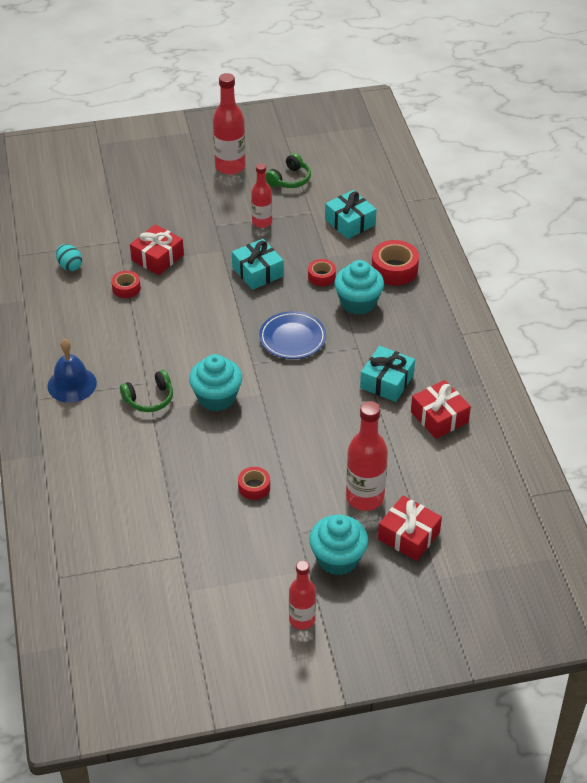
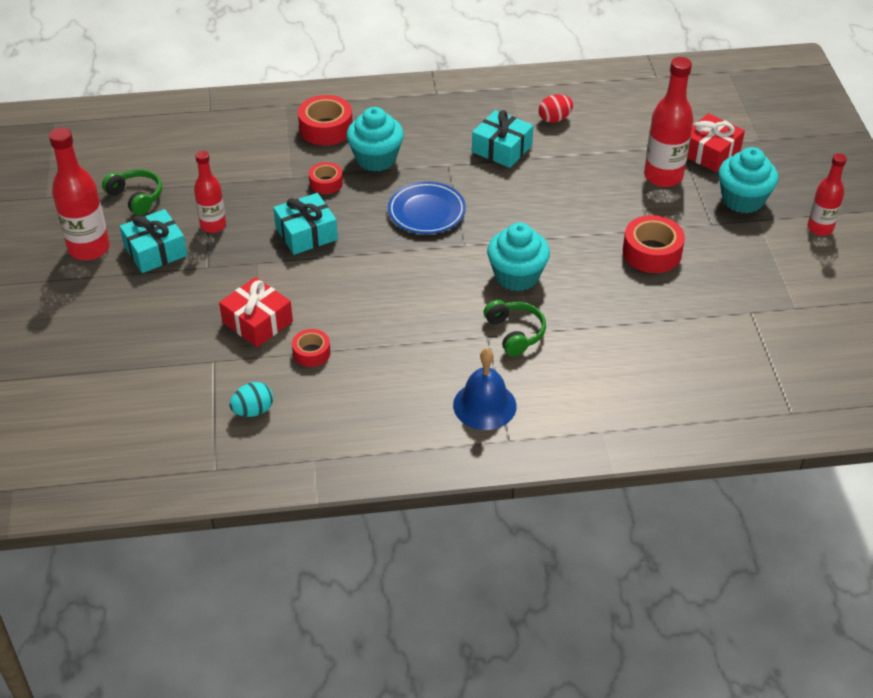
camera: 85 degrees left, 0 degrees up
red tape [238,467,270,500] -> red tape [623,215,685,273], size x1.68
turquoise gift [325,190,377,239] -> turquoise gift moved to [120,209,187,273]
red gift [411,380,471,439] -> red egg [539,94,573,123]

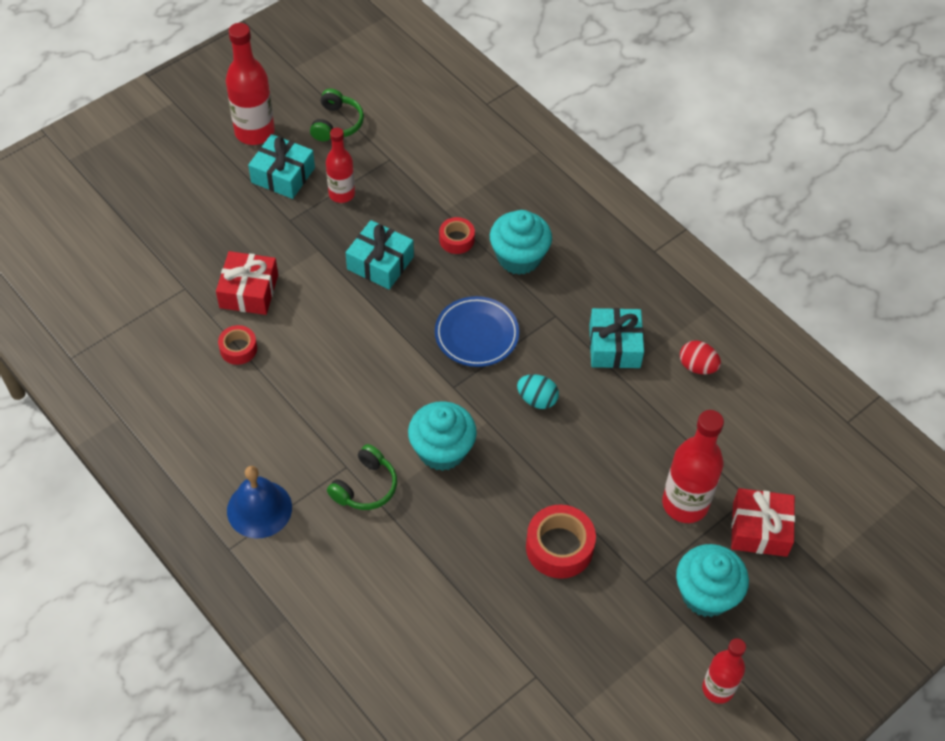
camera: 55 degrees right, 10 degrees up
turquoise egg [229,382,273,417] -> turquoise egg moved to [517,374,559,409]
red tape [298,95,353,146] -> none

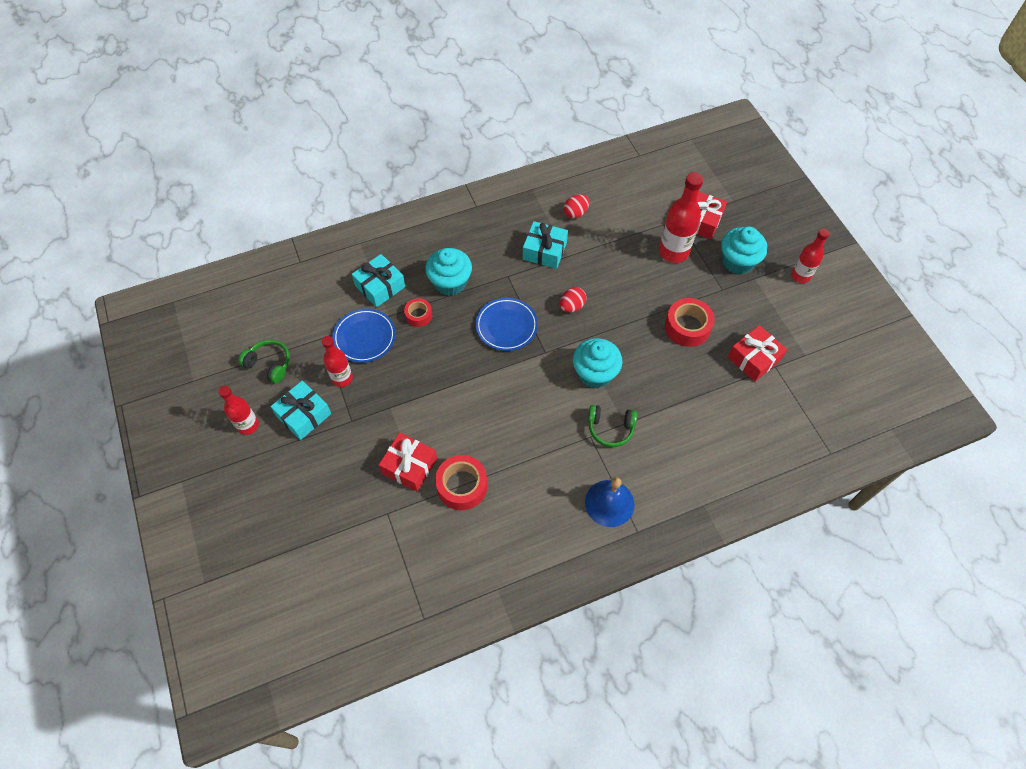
camera: 70 degrees left, 5 degrees up
red tape [218,325,257,365] -> red tape [435,455,487,510], size x1.68
red bottle [226,23,275,145] -> red bottle [218,386,259,435], size x0.64
green headphones [327,444,397,510] -> green headphones turned 135 degrees clockwise [588,405,637,447]
turquoise gift [346,220,414,289] -> turquoise gift moved to [352,254,405,307]
turquoise egg [517,374,559,409] -> red egg [560,287,587,313]
none -> blue plate [332,309,396,363]
none -> red gift [728,325,787,382]

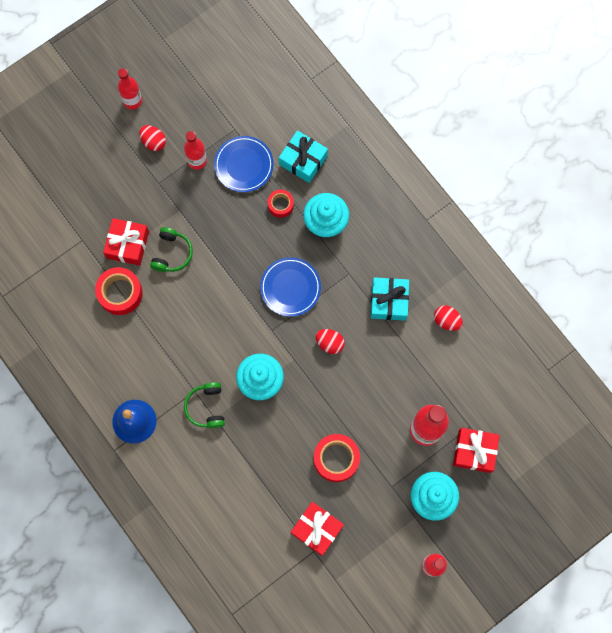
camera: 75 degrees right, 15 degrees up
green headphones [238,340,290,384] -> green headphones moved to [150,227,193,272]
turquoise gift [270,381,331,440] -> red egg [139,125,166,151]

